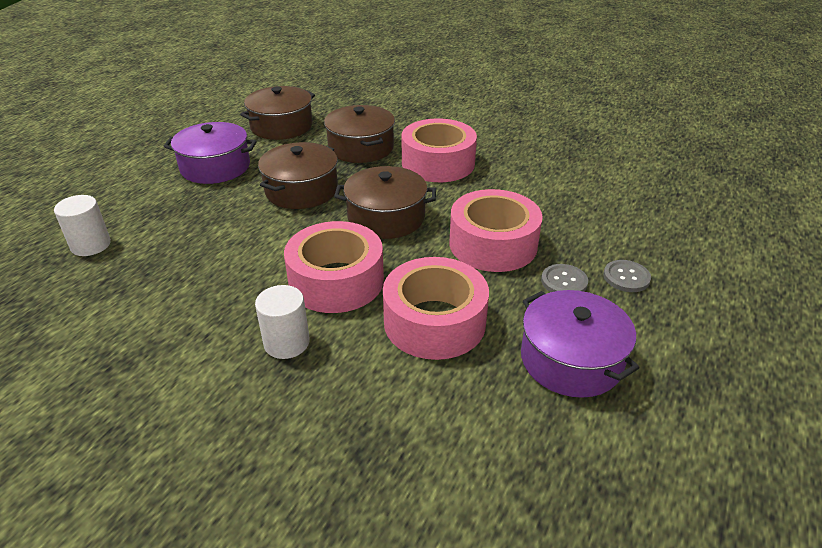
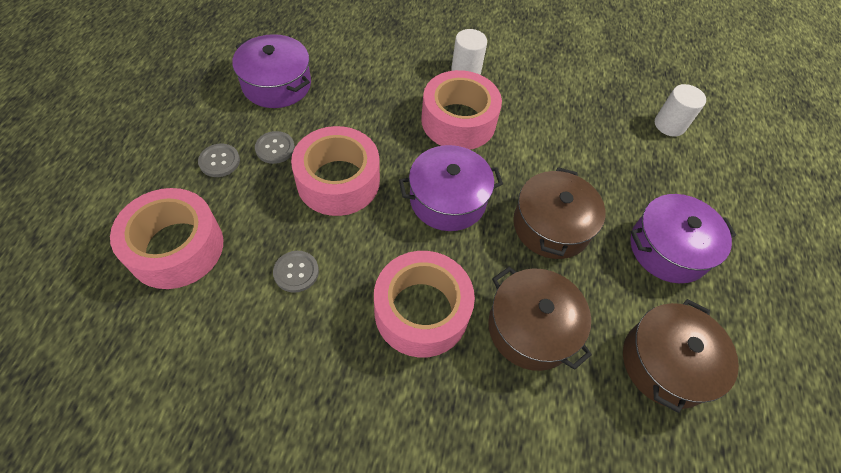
camera: 160 degrees right, 20 degrees up
brown pot [334,166,436,239] -> purple pot [399,145,503,231]
pink tape [383,257,489,360] -> pink tape moved to [110,188,223,289]
none -> grey button [273,251,319,293]

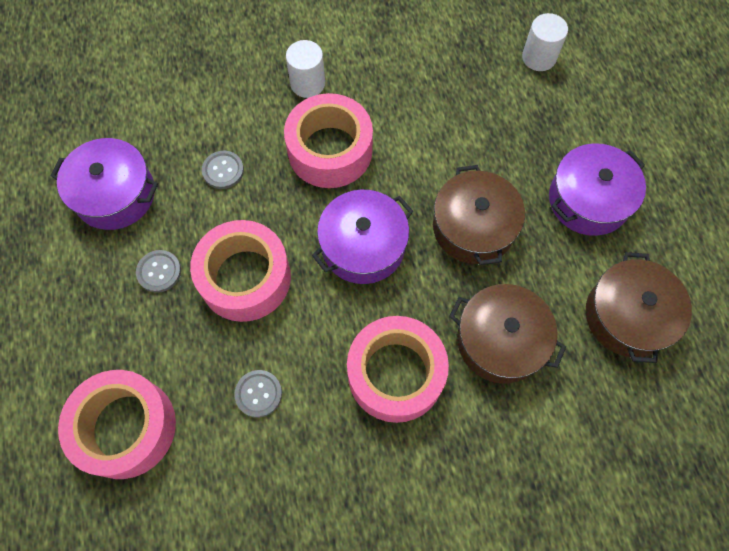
camera: 20 degrees left, 10 degrees up
grey button [198,144,240,177] -> grey button moved to [202,151,244,189]

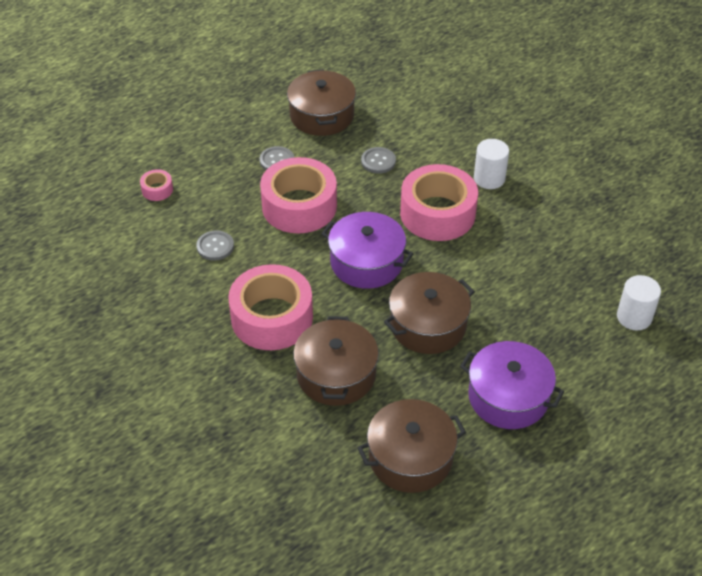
camera: 65 degrees right, 20 degrees down
purple pot [50,138,158,230] -> brown pot [287,69,356,136]
pink tape [58,370,176,479] -> pink tape [140,169,173,201], size x0.42

